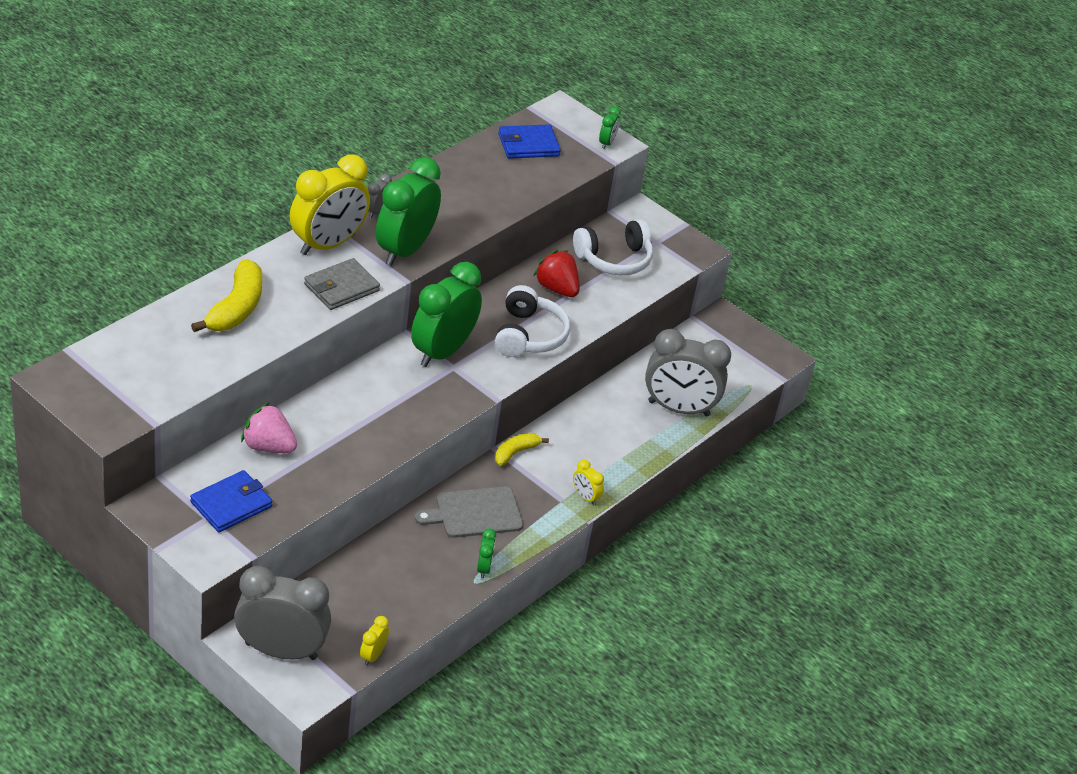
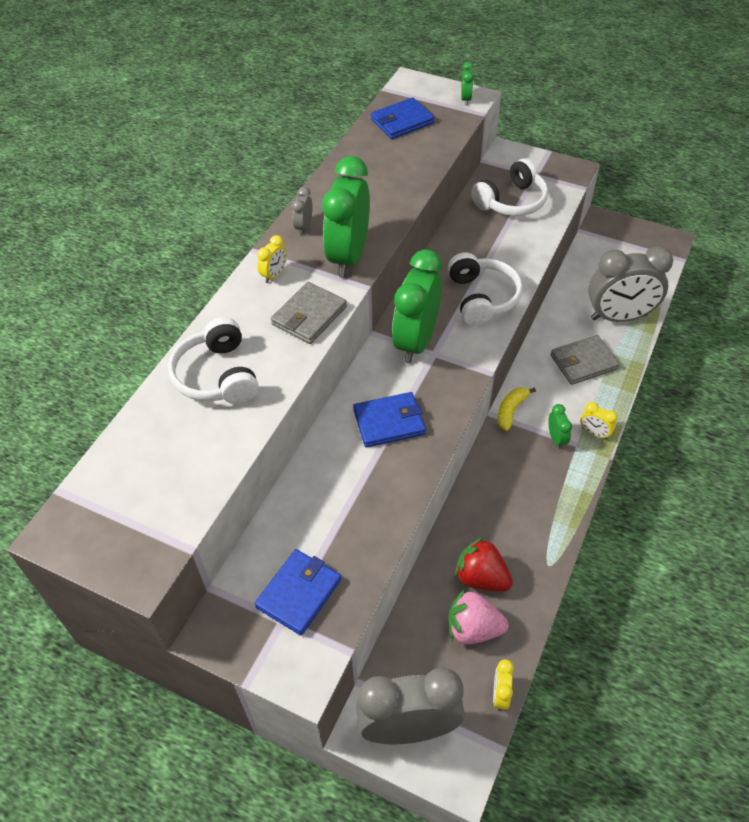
camera: 10 degrees left, 10 degrees up
yellow banana [191,260,262,332] -> white headphones [168,317,259,404]
pink strawberry [241,403,297,453] -> pink strawberry moved to [448,589,509,644]
yellow clock [290,154,370,255] -> yellow clock [257,235,287,283], size x0.42
grey cutting board [415,486,523,538] -> none
green clock [477,528,496,578] -> green clock moved to [548,404,572,449]
red strawberry [534,250,579,297] -> red strawberry moved to [454,537,513,591]
none -> blue wallet [353,392,426,447]
none -> grey wallet [550,335,620,385]

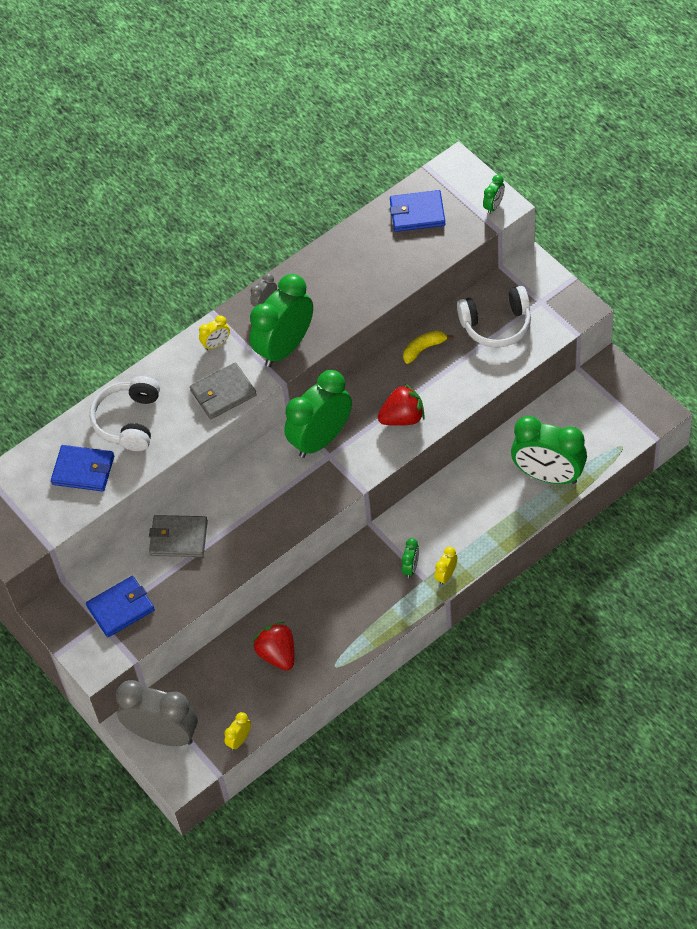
camera: 30 degrees right, 5 degrees up
blue wallet [353,392,426,447] -> blue wallet moved to [51,445,114,492]
white headphones [448,252,523,326] -> red strawberry [378,384,425,426]
pink strawberry [448,589,509,644] -> none
yellow banana [497,387,536,431] -> yellow banana moved to [403,331,453,364]
grey wallet [550,335,620,385] -> grey wallet moved to [149,515,208,557]
yellow clock [580,402,618,439] -> yellow clock turned 60 degrees clockwise [435,547,457,585]
grey clock [588,246,673,322] -> green clock [511,416,587,484]

